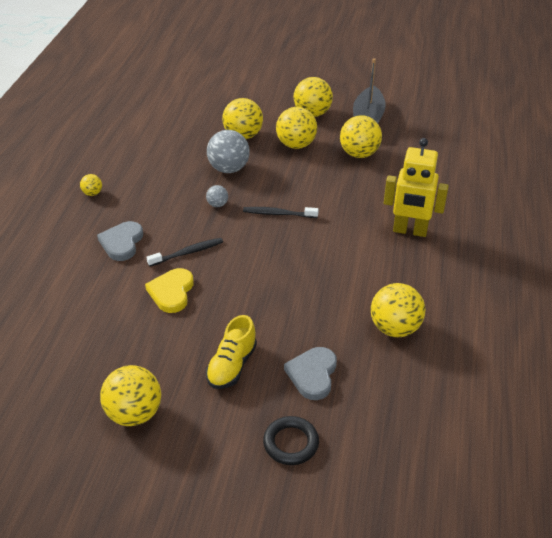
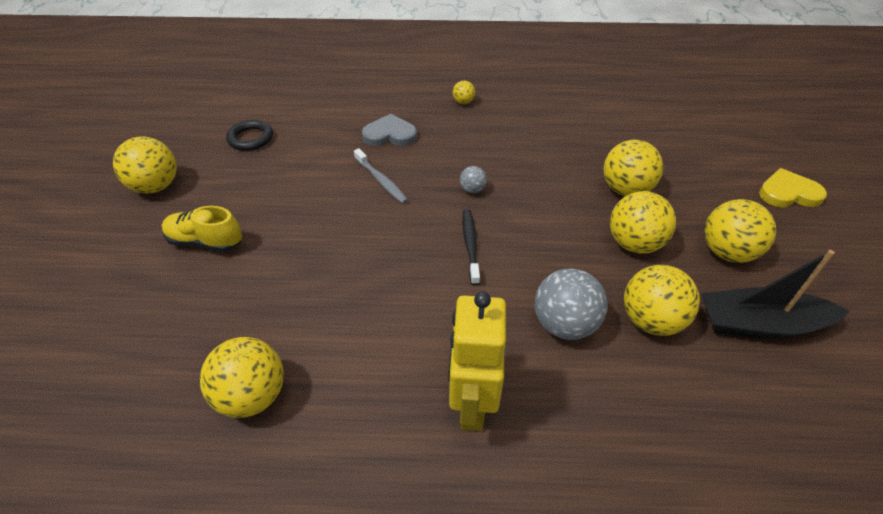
camera: 80 degrees right, 5 degrees up
yellow heart [145,268,194,313] -> yellow heart moved to [759,168,827,207]
black toothbrush [146,238,223,267] -> grey toothbrush [354,148,408,204]
grey ball [207,130,250,173] -> grey ball moved to [535,268,608,340]
black ring [263,416,319,465] -> black ring moved to [226,120,273,151]
grey heart [284,347,337,400] -> none

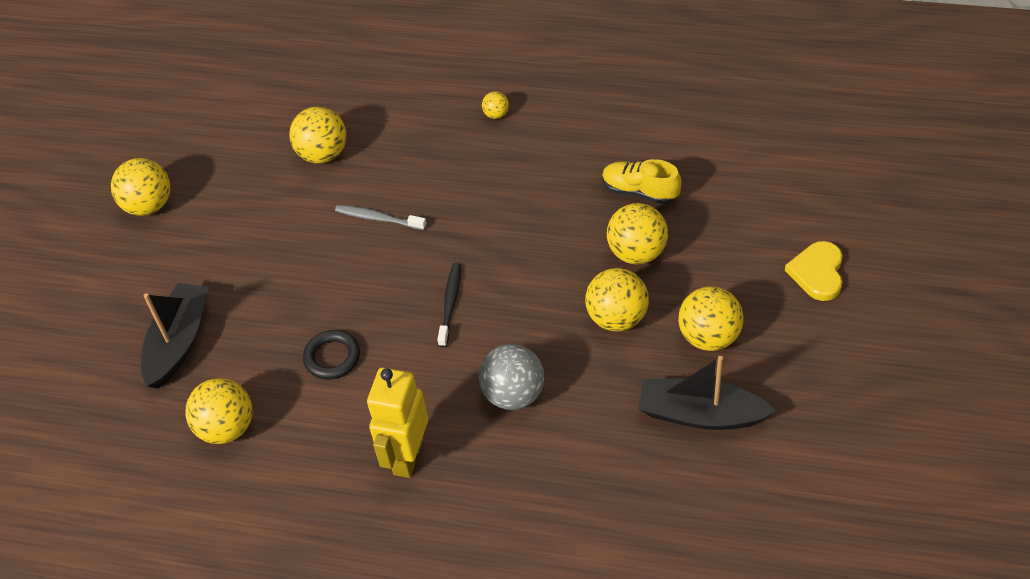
camera: 15 degrees right, 5 degrees up
yellow shoe [162,206,242,252] -> yellow shoe moved to [602,159,682,204]
black ring [226,120,273,151] -> black ring moved to [303,330,360,380]
grey toothbrush [354,148,408,204] -> grey toothbrush turned 135 degrees clockwise [335,205,426,230]
grey heart [362,114,417,146] -> none
grey ball [460,166,487,193] -> none
yellow ball [624,265,700,336] -> yellow ball moved to [289,107,346,164]
yellow heart [759,168,827,207] -> yellow heart turned 90 degrees counterclockwise [785,241,843,301]
none -> black boat [141,283,209,389]

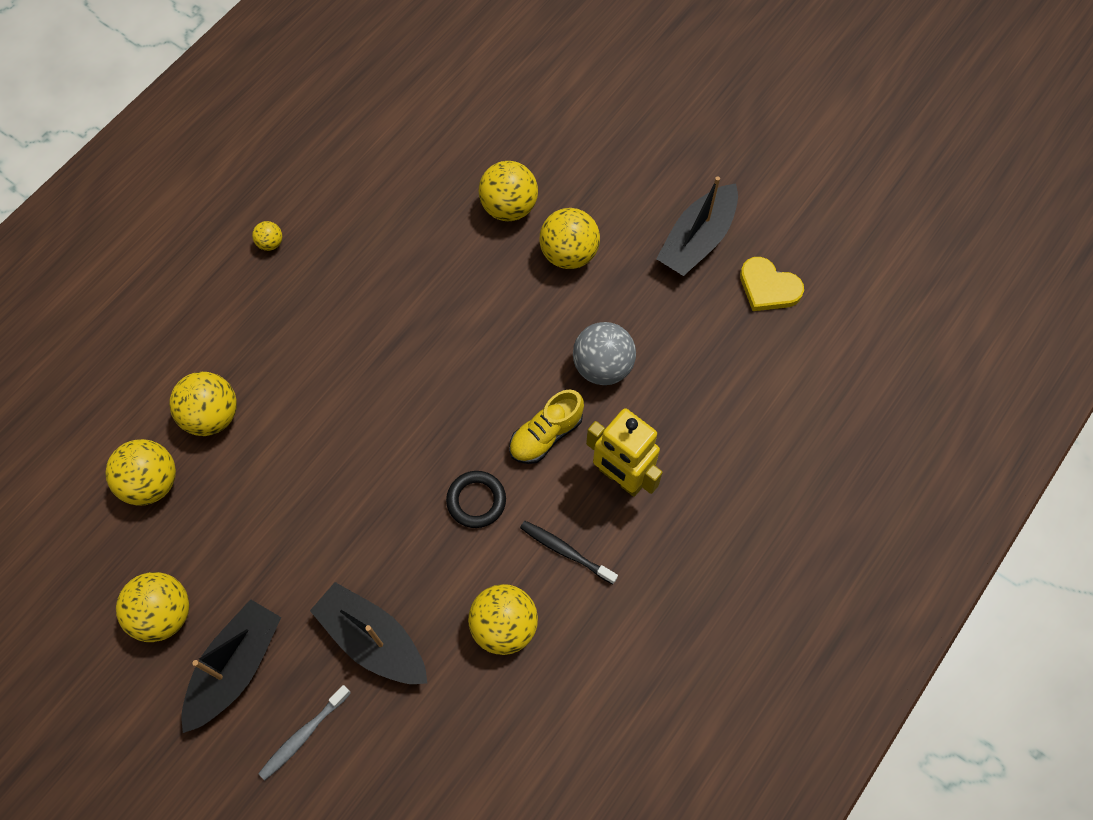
camera: 70 degrees left, 15 degrees up
grey toothbrush [335,205,426,230] -> grey toothbrush moved to [258,685,351,780]
black toothbrush [437,263,461,347] -> black toothbrush moved to [520,521,618,585]
yellow shoe [602,159,682,204] -> yellow shoe moved to [509,389,584,464]
yellow ball [678,286,744,351] -> yellow ball moved to [105,439,176,506]
yellow heart [785,241,843,301] -> yellow heart moved to [740,257,804,311]
none -> black boat [181,599,281,733]

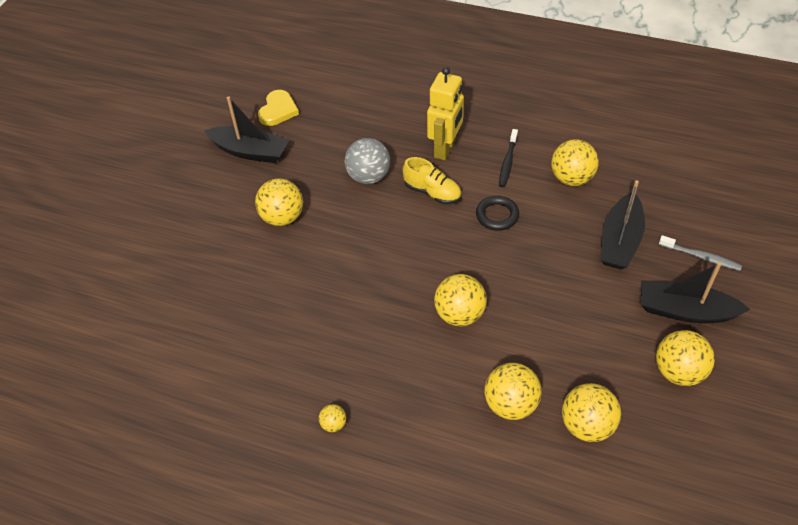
camera: 105 degrees left, 15 degrees down
yellow ball [478,161,538,221] -> yellow ball moved to [434,274,487,326]

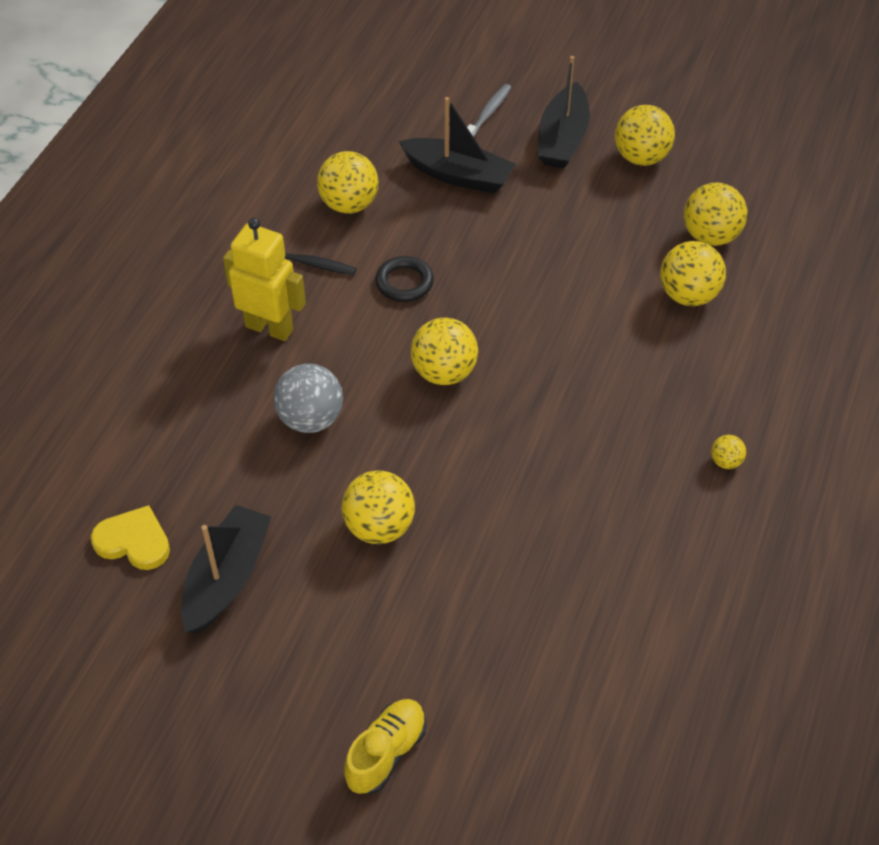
camera: 90 degrees left, 0 degrees up
yellow shoe [403,157,462,204] -> yellow shoe moved to [344,699,426,794]
yellow ball [434,274,487,326] -> yellow ball moved to [411,318,478,385]

